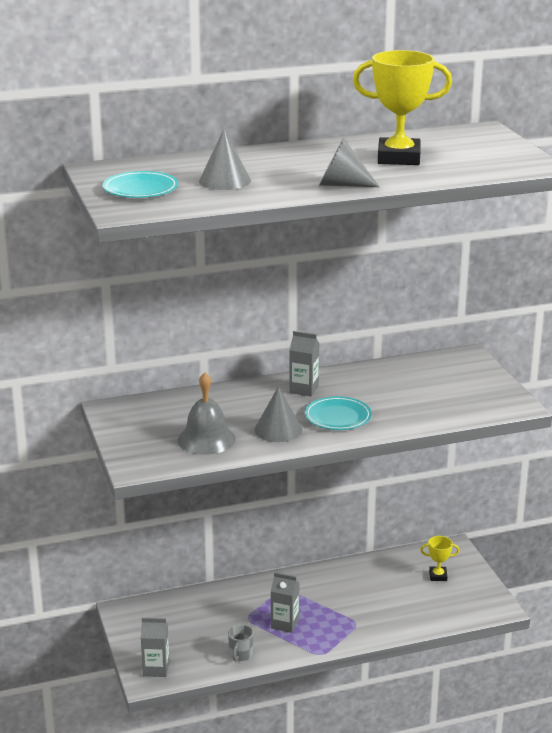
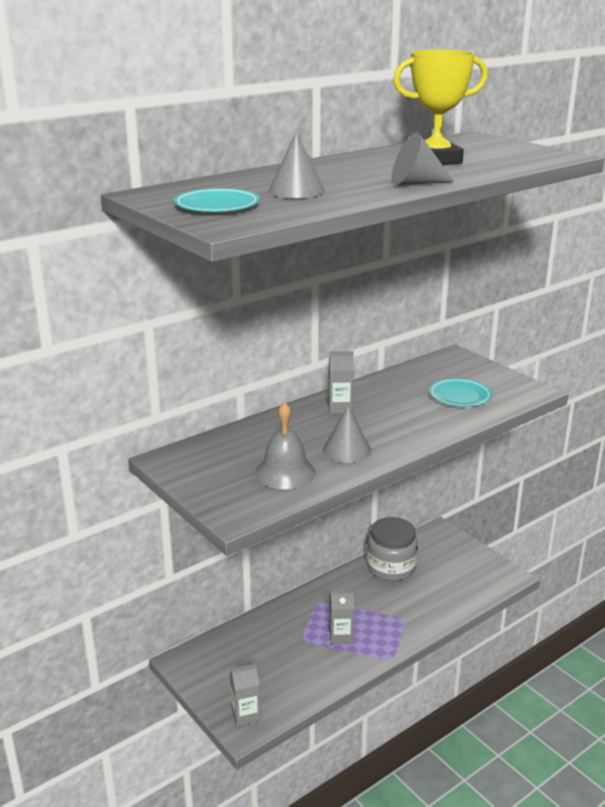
camera: 20 degrees left, 0 degrees up
grey mug [228,625,253,661] -> none
turquoise plate [305,396,372,430] -> turquoise plate moved to [429,378,492,407]
yellow trophy [420,536,459,581] -> none
none -> grey jar [367,517,418,581]

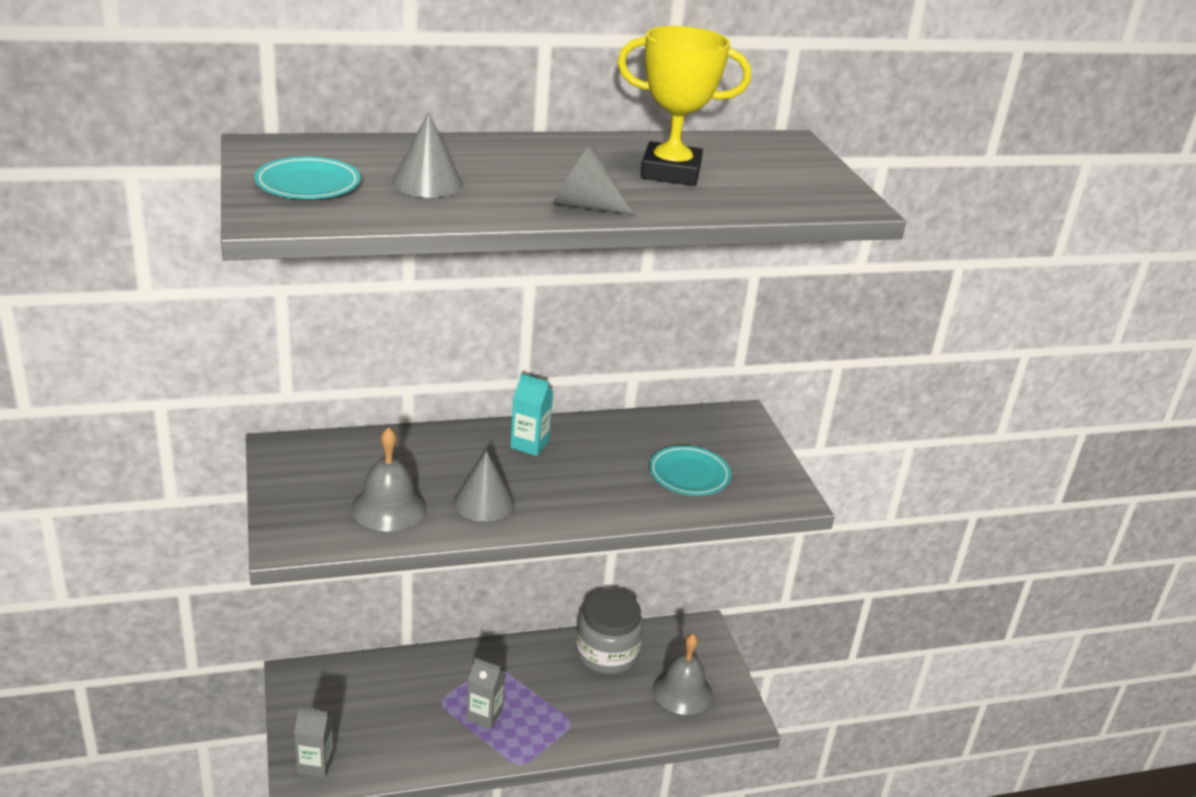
camera: 20 degrees right, 5 degrees up
grey carton [328,351,354,414] -> turquoise carton [510,374,553,456]
none -> grey bell [653,634,713,715]

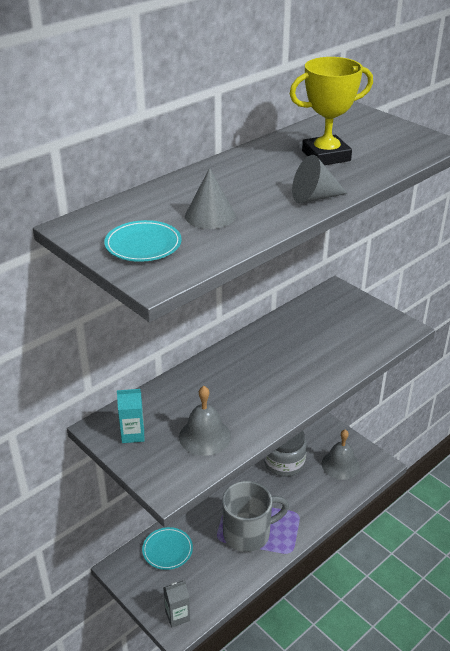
camera: 25 degrees left, 5 degrees up
grey cone [453,451,514,522] -> none
grey carton [466,658,505,729] -> grey mug [222,481,289,552]
turquoise carton [510,374,553,456] -> turquoise carton moved to [117,389,145,443]
turquoise plate [649,446,731,495] -> turquoise plate moved to [142,527,193,570]

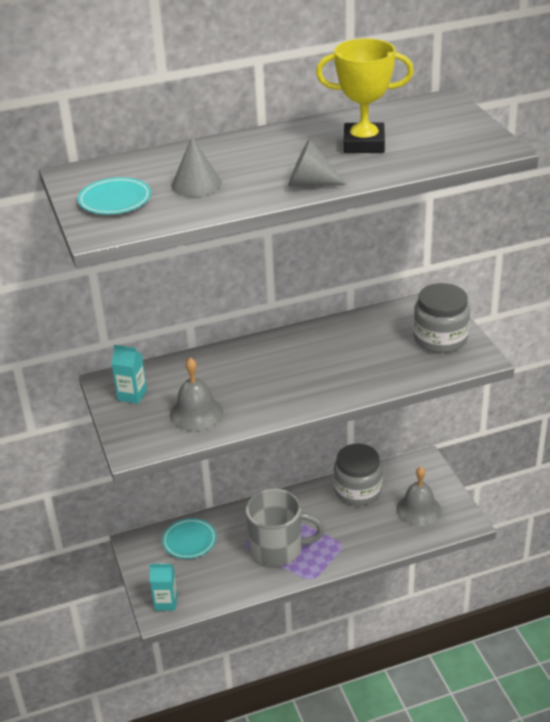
camera: 25 degrees right, 0 degrees up
grey carton [163,581,190,627] -> turquoise carton [149,563,178,611]
none -> grey jar [413,283,470,353]

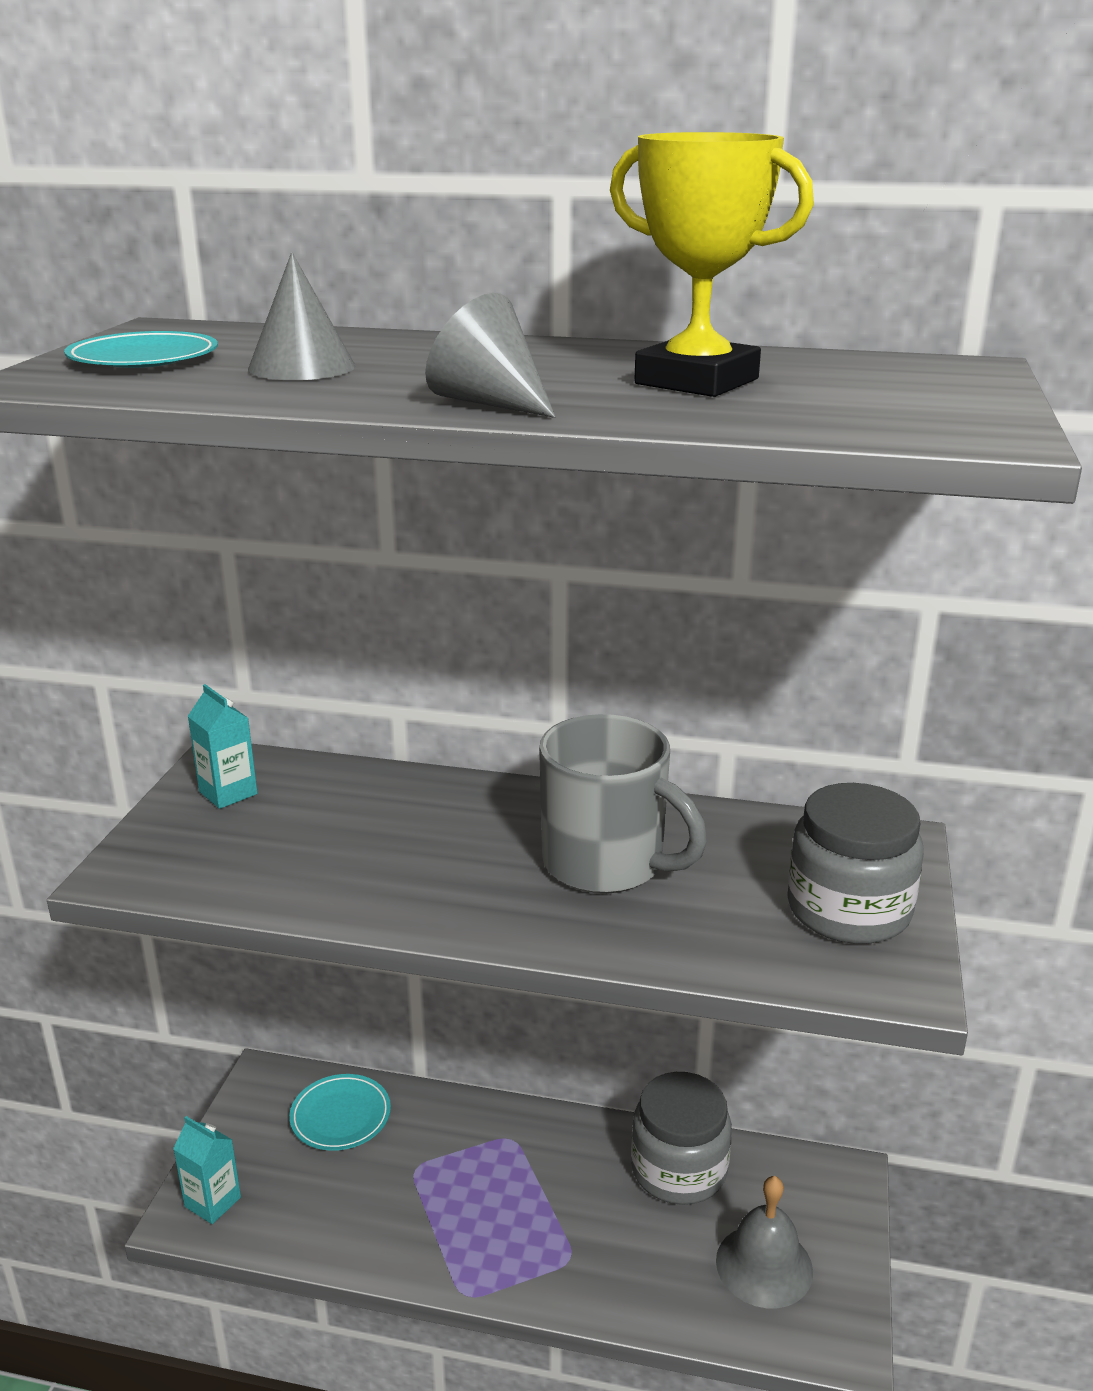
camera: 30 degrees right, 10 degrees down
grey bell [170,357,223,431] -> none
grey mug [246,488,325,566] -> grey mug moved to [539,714,707,894]

